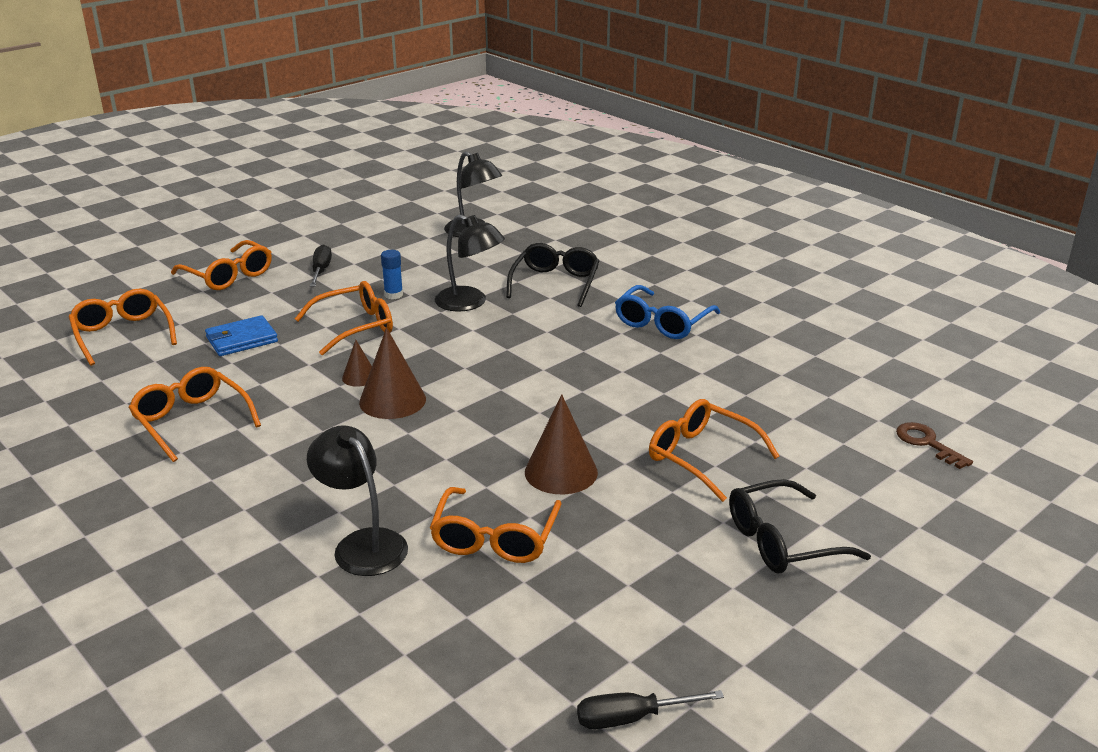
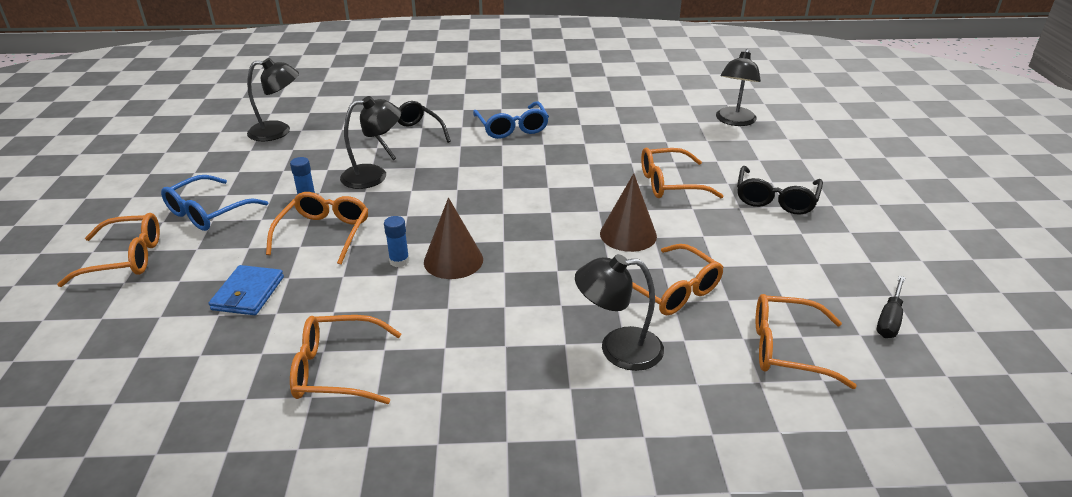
camera: 50 degrees left, 5 degrees up
orange glasses [69,289,177,366] -> orange glasses moved to [756,294,857,389]
black screwdriver [310,244,332,287] -> blue glasses [161,175,268,231]
brown cone [342,340,372,387] -> blue glue stick [384,216,409,267]
brown key [896,422,973,469] -> black lamp [716,49,761,126]

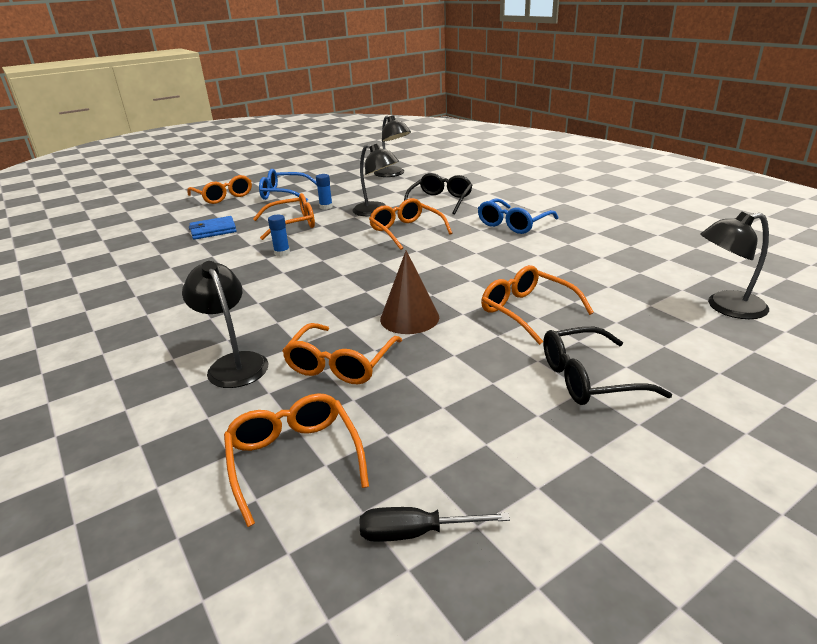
camera: 60 degrees right, 5 degrees down
orange glasses [290,315,401,404] -> orange glasses moved to [369,198,452,250]
brown cone [424,197,483,279] -> none

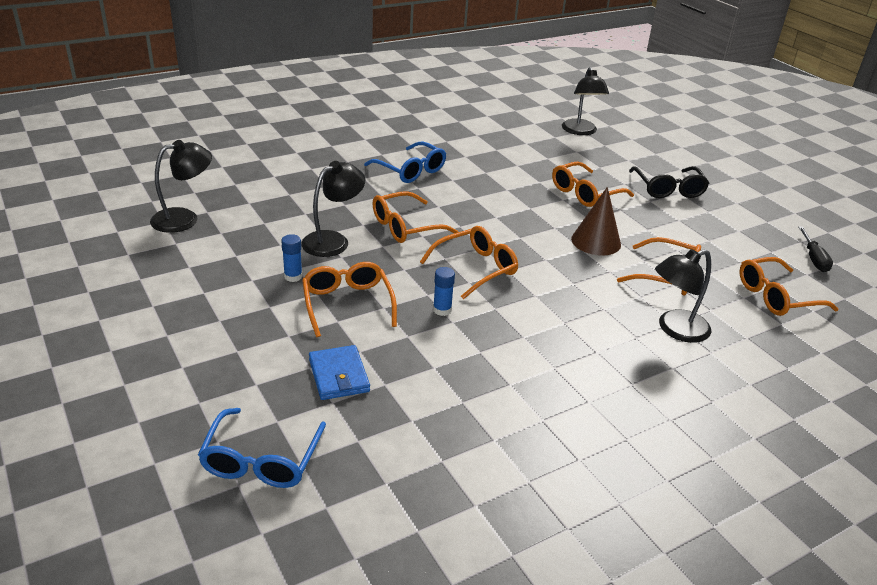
camera: 90 degrees left, 5 degrees up
orange glasses [187,175,252,204] -> orange glasses moved to [420,226,518,299]
blue glasses [259,169,317,202] -> blue glasses moved to [198,408,326,488]
black glasses [404,173,472,214] -> none

